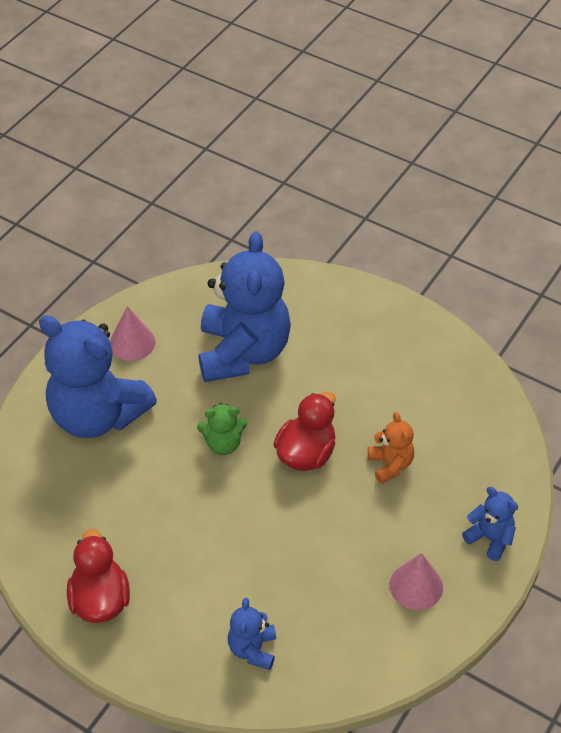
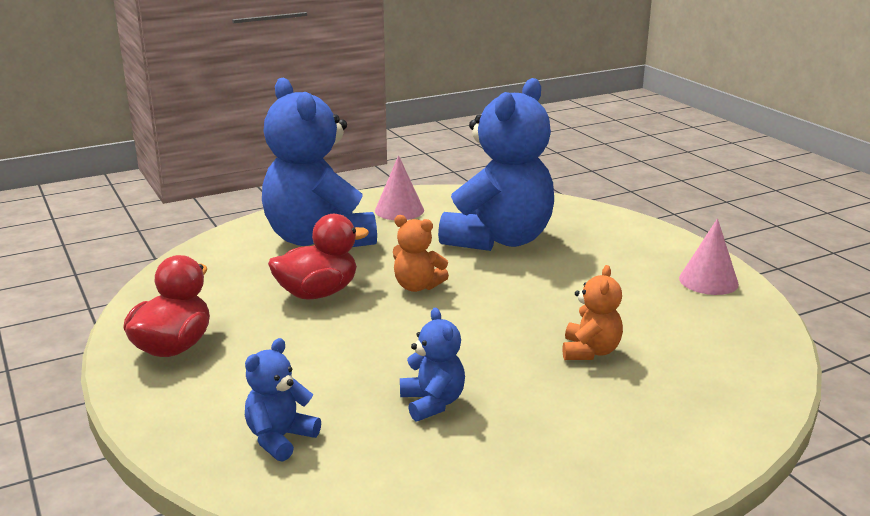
camera: 30 degrees right, 25 degrees down
green teddy bear [197,403,247,455] -> orange teddy bear [393,215,449,292]
red duck [273,392,336,471] -> red duck moved to [268,214,369,299]
pink cone [390,553,443,610] -> pink cone moved to [679,219,739,295]
blue teddy bear [462,487,518,561] -> blue teddy bear moved to [400,307,465,421]

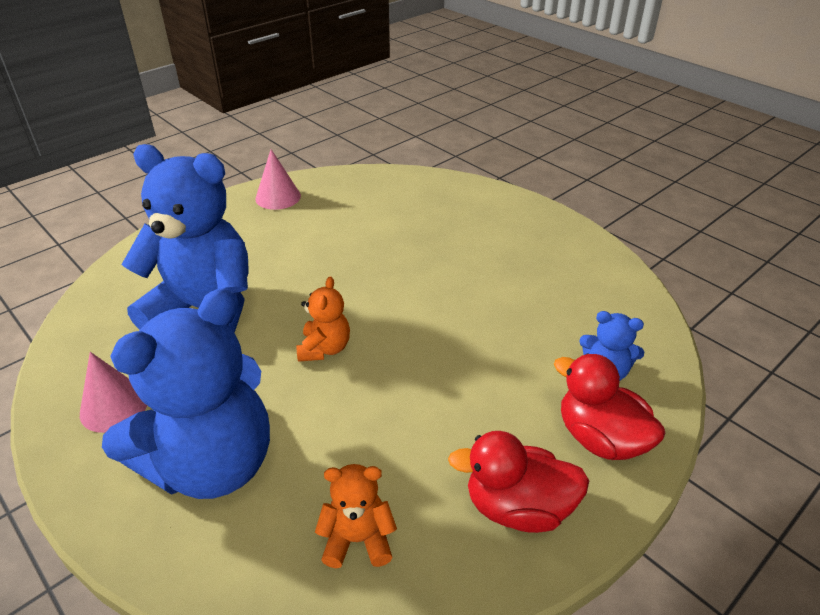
camera: 105 degrees left, 15 degrees up
red duck [268,214,369,299] -> red duck moved to [554,353,665,460]
blue teddy bear [400,307,465,421] -> none
orange teddy bear [563,265,623,360] -> orange teddy bear moved to [315,464,397,568]

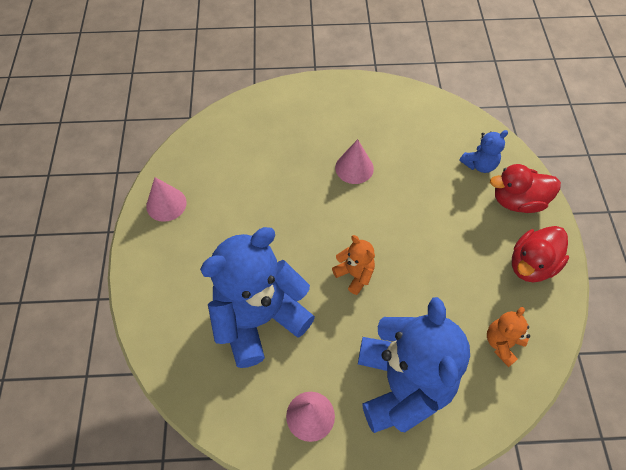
camera: 50 degrees left, 20 degrees up
none -> pink cone [335,139,374,184]

